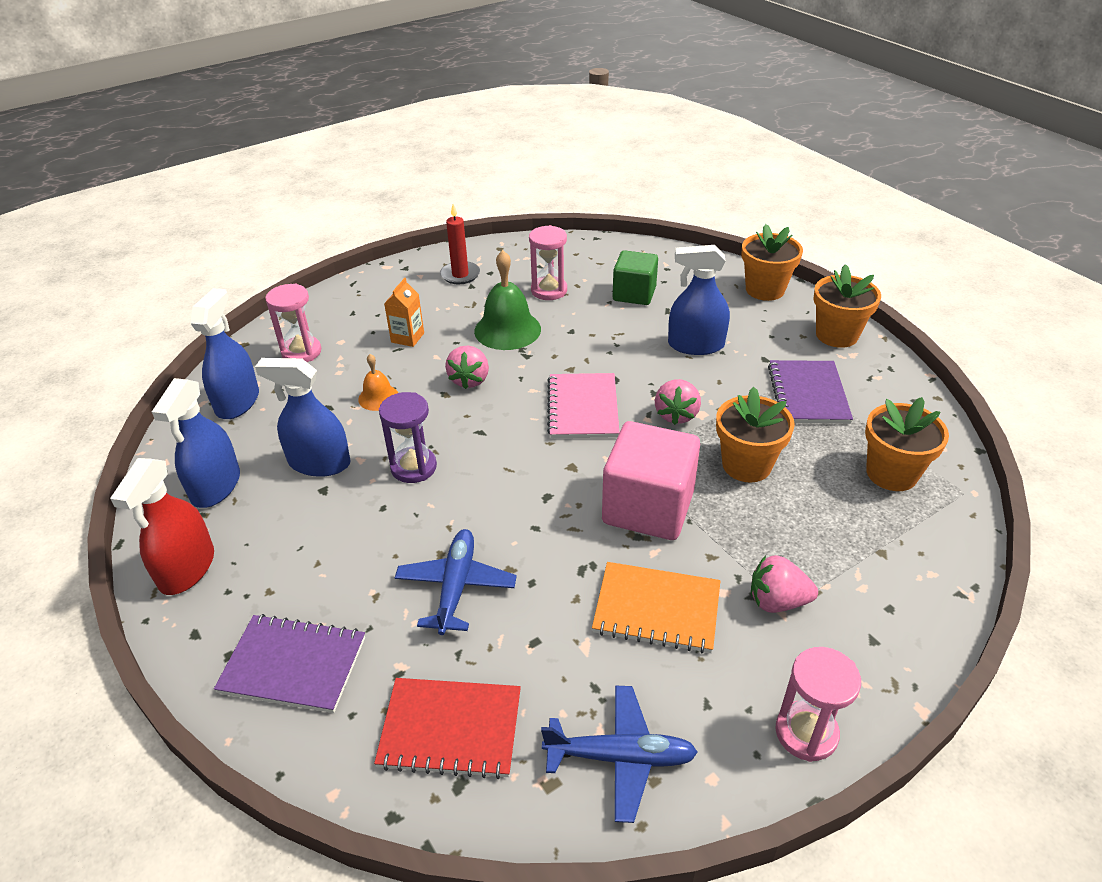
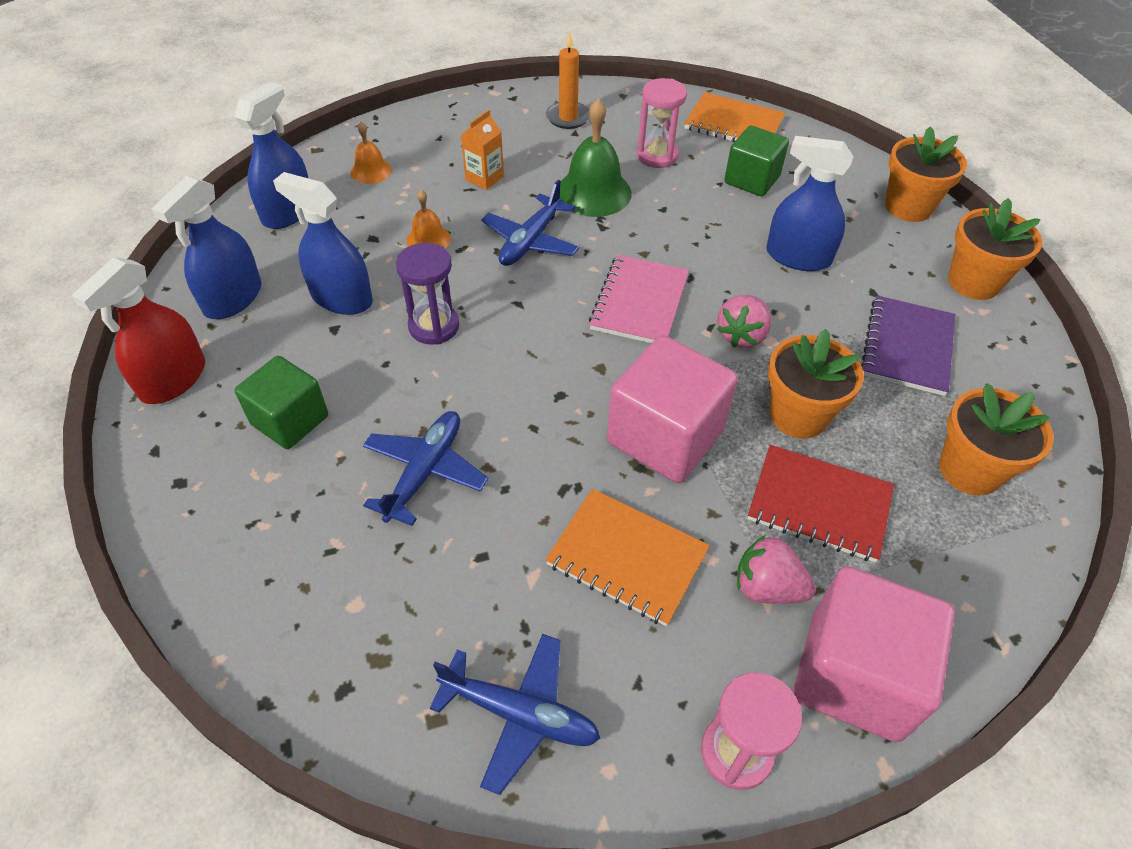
camera: 15 degrees right, 10 degrees up
purple notebook [214,614,365,713] -> none
pink hourglass [265,283,321,362] -> orange bell [350,122,392,184]
red notebook [374,678,521,779] -> red notebook moved to [748,445,894,562]
red candle [440,204,480,284] -> orange candle [546,32,590,129]
pink strawberry [445,346,489,389] -> blue plane [481,180,579,266]
none -> green cube [235,356,328,449]
none -> orange notebook [684,92,785,142]
none -> pink cube [793,566,955,742]

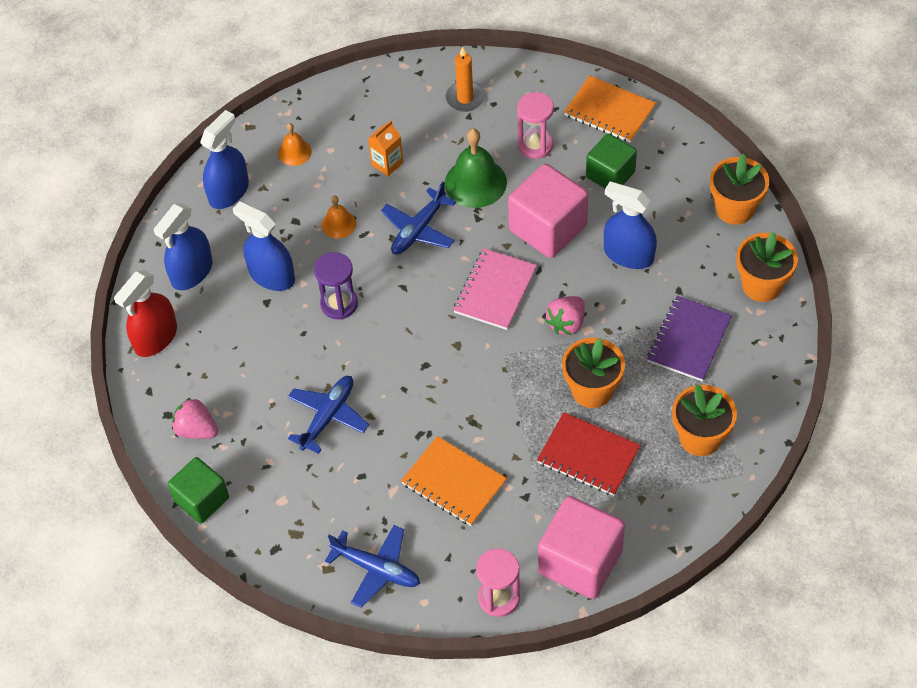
camera: 10 degrees right, 5 degrees up
green cube [235,356,328,449] -> green cube moved to [168,457,229,523]
pink cube [607,335,738,483] -> pink cube moved to [508,164,588,258]
pink strawberry [737,535,816,604] -> pink strawberry moved to [172,397,218,439]

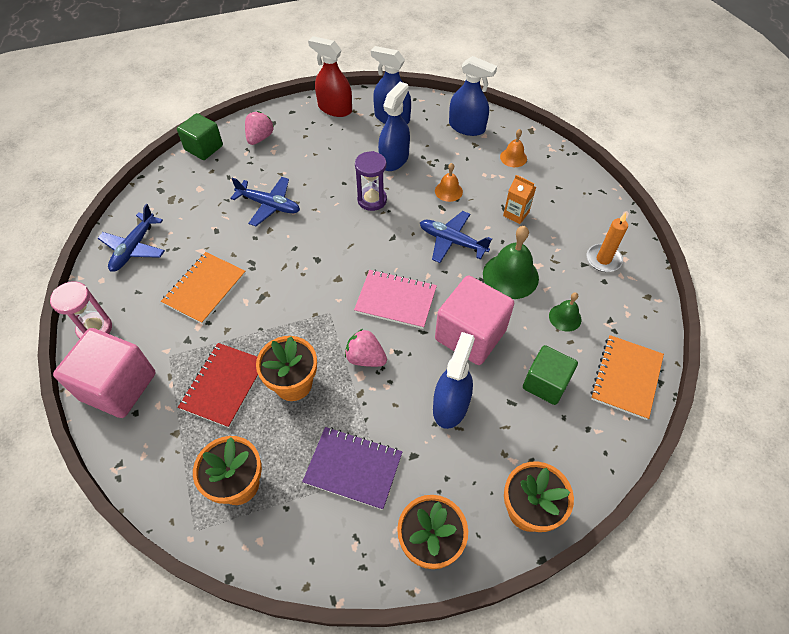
camera: 80 degrees right, 0 degrees up
pink hourglass [517,92,554,159] -> green bell [549,292,581,332]

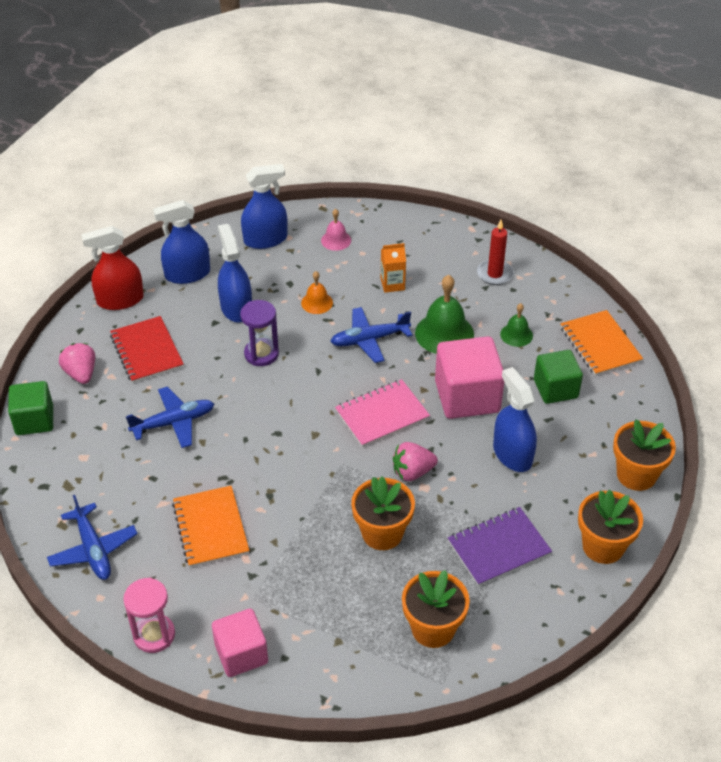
camera: 45 degrees left, 10 degrees down
pink cube [53,328,155,418] -> pink cube [212,609,268,677], size x0.65
red notebook [178,343,259,428] -> red notebook moved to [110,316,184,383]
orange bell [500,129,527,167] -> pink bell [321,209,351,251]
orange candle [587,213,628,272] -> red candle [477,220,514,285]

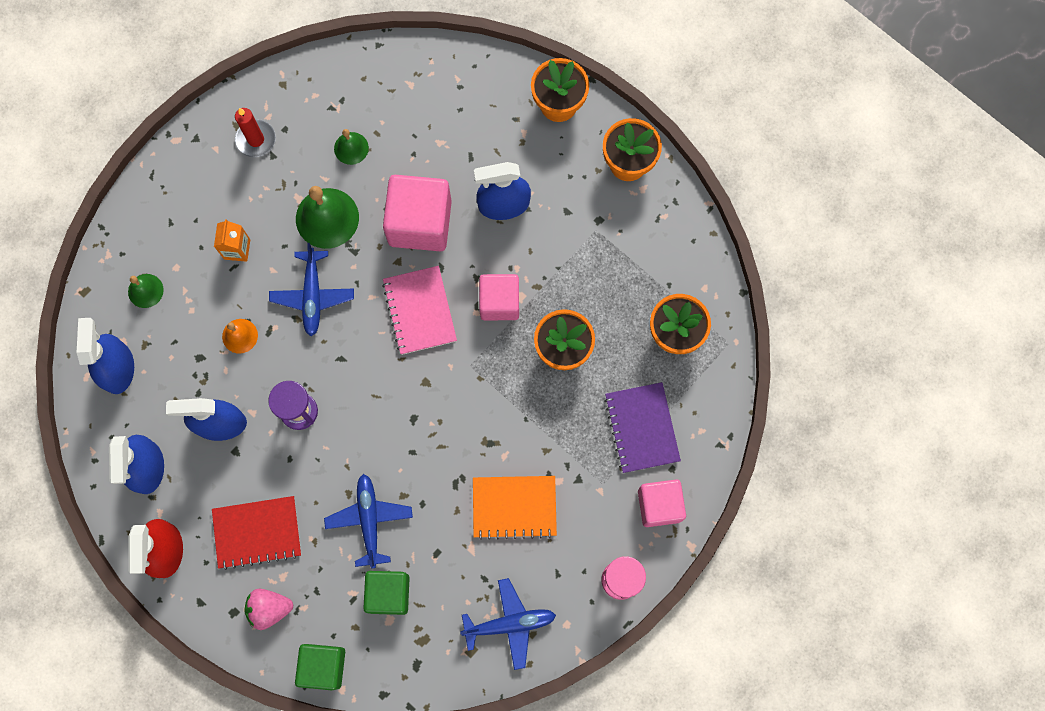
camera: 75 degrees left, 30 degrees up
pink bell [321,209,351,251] -> green bell [128,274,164,308]
pink strawberry [393,442,438,481] -> pink cube [479,274,519,320]
purple notebook [448,507,552,586] -> purple notebook moved to [604,382,681,473]
green cube [534,350,583,404] -> green cube moved to [363,571,410,615]
orange notebook [561,310,643,376] -> none

